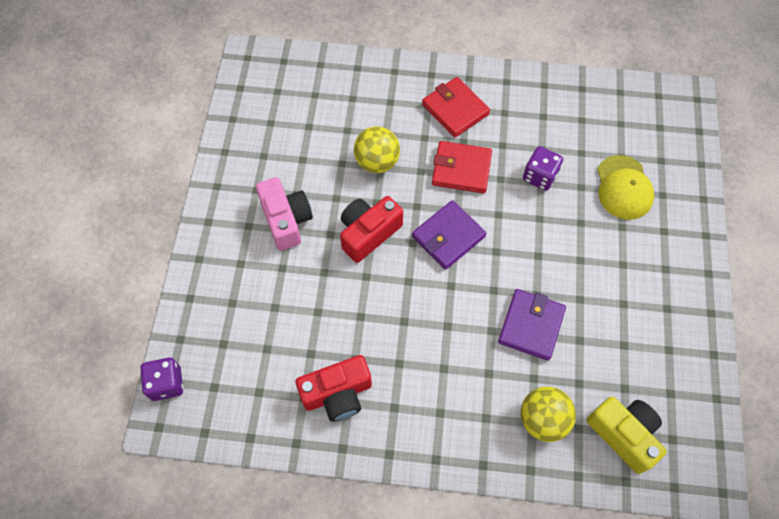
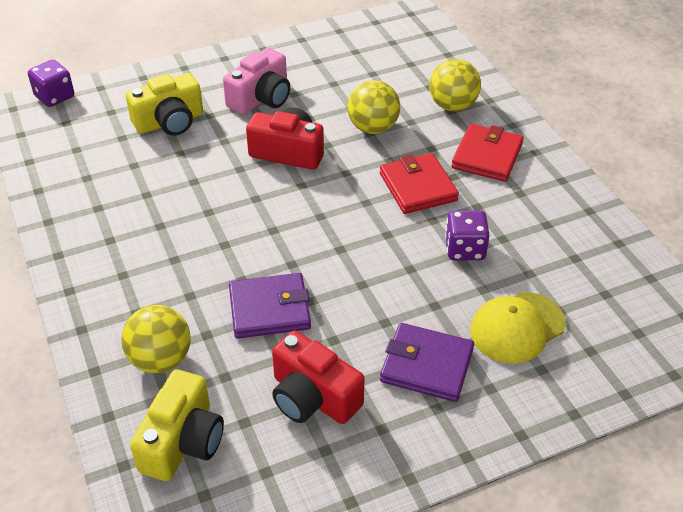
camera: 60 degrees right, 20 degrees down
red camera [295,355,372,422] -> red camera moved to [272,331,365,424]
purple wallet [412,200,486,270] -> purple wallet moved to [380,323,474,402]
none -> yellow camera [126,73,203,136]
none -> yellow ball [429,59,481,111]

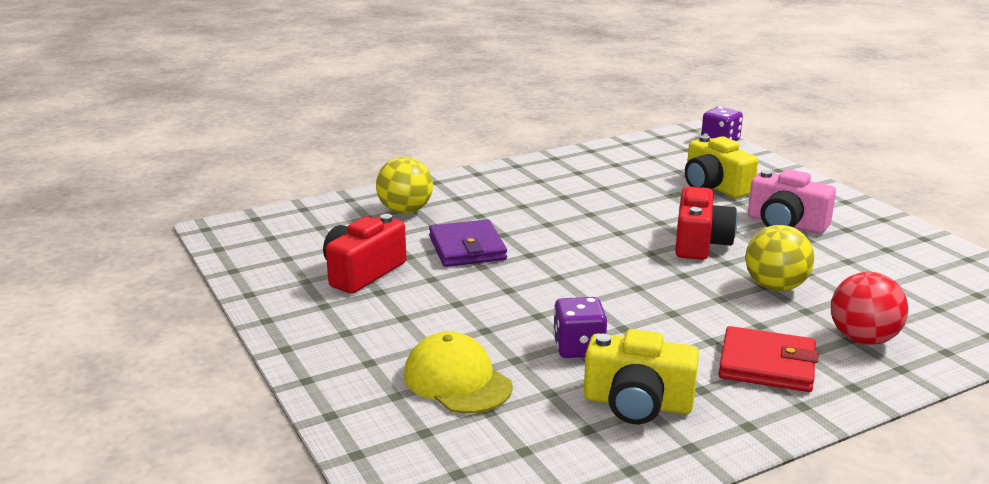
camera: 85 degrees right, 20 degrees down
yellow camera [130,369,224,481] -> yellow camera moved to [584,329,699,424]
red wallet [380,153,459,214] -> none
purple wallet [380,323,474,402] -> none
yellow ball [429,59,481,111] -> red ball [831,272,908,345]

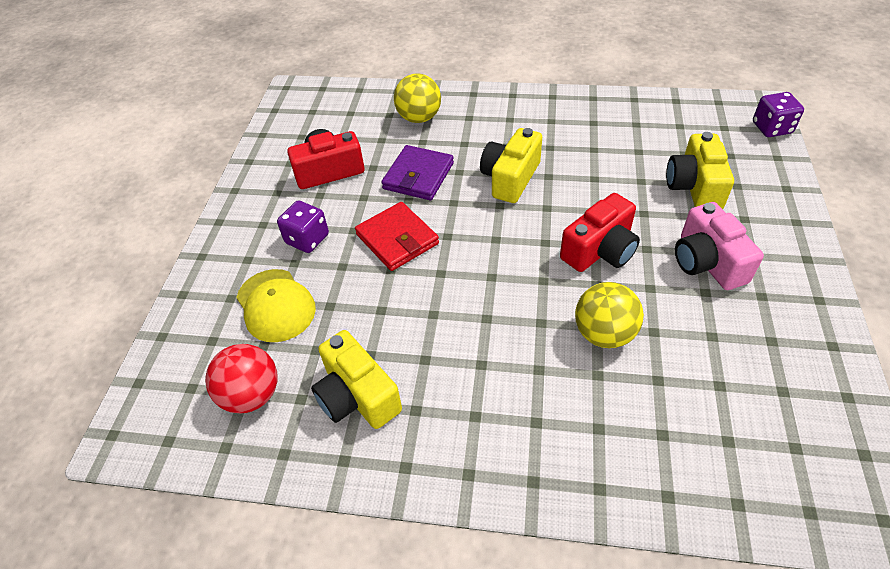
camera: 40 degrees right, 25 degrees up
yellow cap [404,331,513,414] -> yellow cap turned 150 degrees clockwise [236,269,316,342]
purple dice [553,297,607,358] -> purple dice moved to [277,200,329,253]
red wallet [719,326,818,392] -> red wallet moved to [355,202,439,271]
red ball [831,272,908,345] -> red ball moved to [205,344,278,414]
none -> yellow camera [480,128,542,203]

